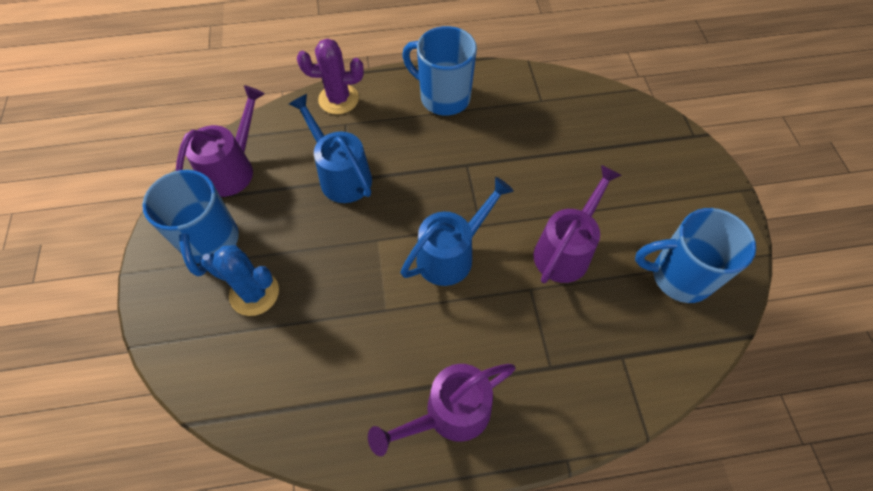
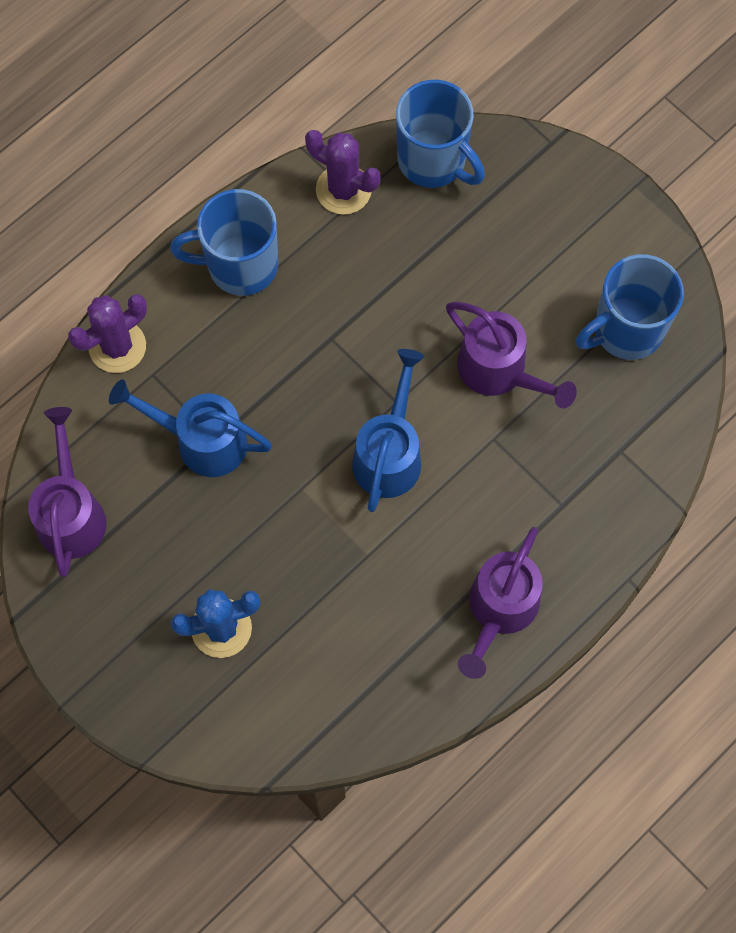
camera: 35 degrees left, 10 degrees up
blue mug [142,170,239,276] -> blue mug moved to [396,80,485,188]
purple watering can [534,165,622,283] -> purple watering can turned 135 degrees clockwise [446,302,577,408]
none -> purple cactus [305,130,381,215]

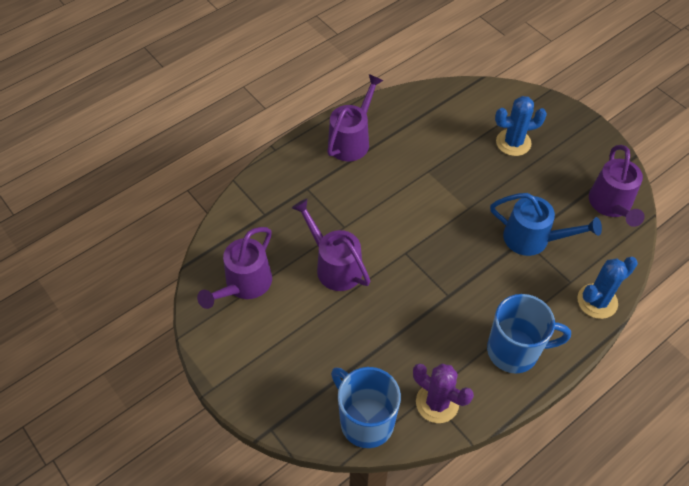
camera: 175 degrees left, 15 degrees down
purple cactus [68,294,147,373] -> blue cactus [577,257,638,319]
blue watering can [352,349,424,512] -> none
blue mug [576,254,684,360] -> purple watering can [197,227,272,309]

